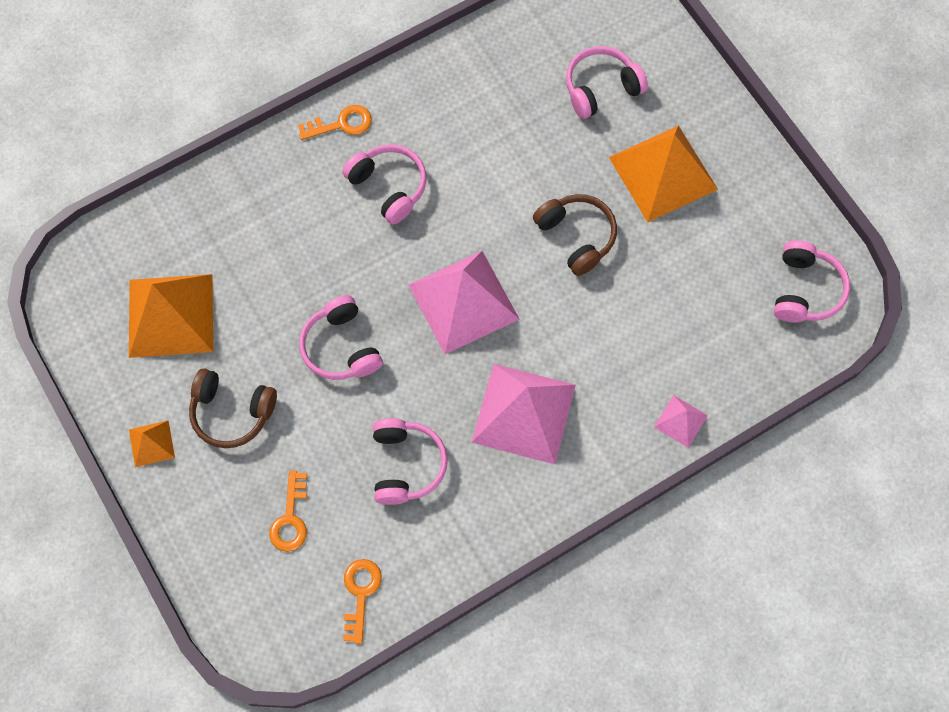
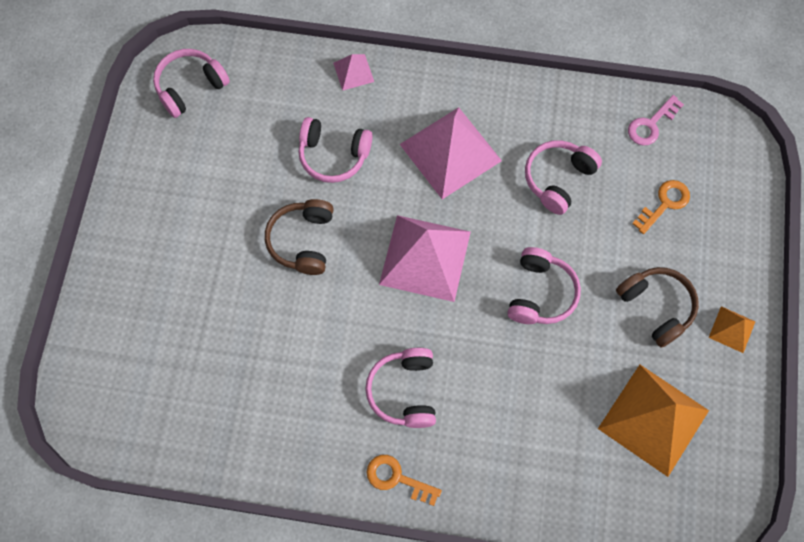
camera: 140 degrees left, 0 degrees up
orange key [343,559,382,644] -> pink key [628,95,684,146]
pink headphones [566,46,648,119] -> pink headphones moved to [298,117,372,183]
orange pyramid [609,125,718,222] -> none

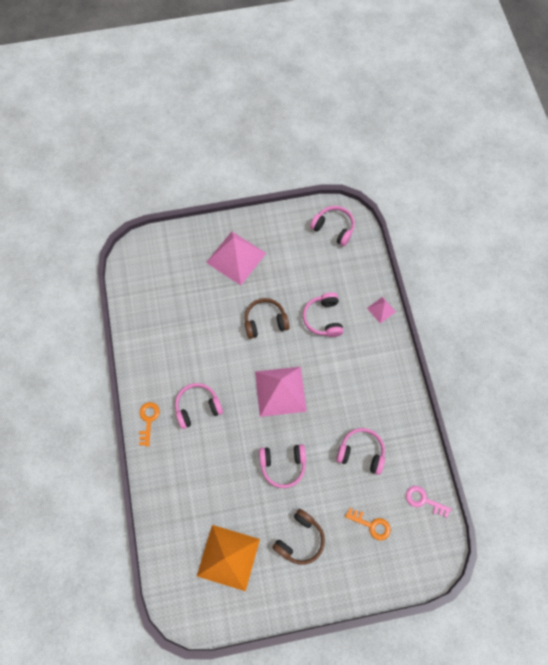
camera: 70 degrees right, 0 degrees up
pink pyramid [400,107,502,199] -> pink pyramid moved to [206,231,266,285]
orange pyramid [709,306,755,353] -> none

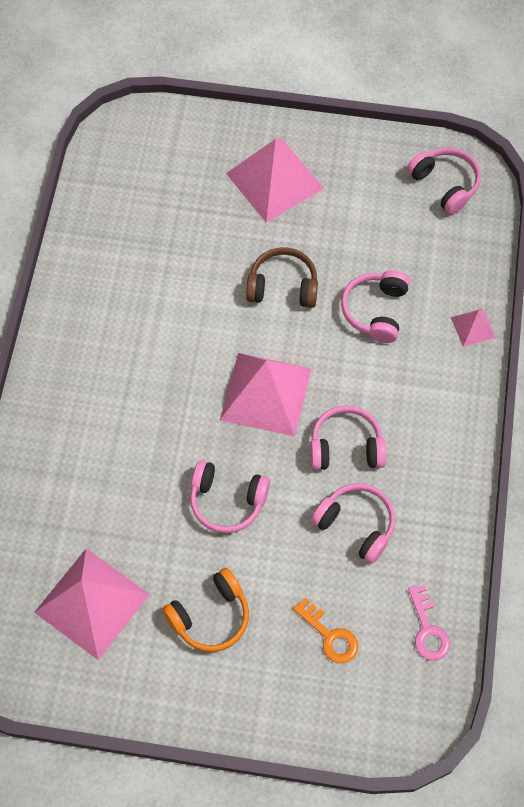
camera: 20 degrees right, 5 degrees down
orange key [139,402,160,447] -> none
pink headphones [175,383,223,429] -> pink headphones moved to [310,406,386,470]
orange pyramid [197,525,260,591] -> pink pyramid [34,548,150,660]
brown headphones [272,509,325,565] -> orange headphones [162,568,249,652]
pink key [406,486,451,518] -> pink key turned 150 degrees counterclockwise [408,585,450,661]

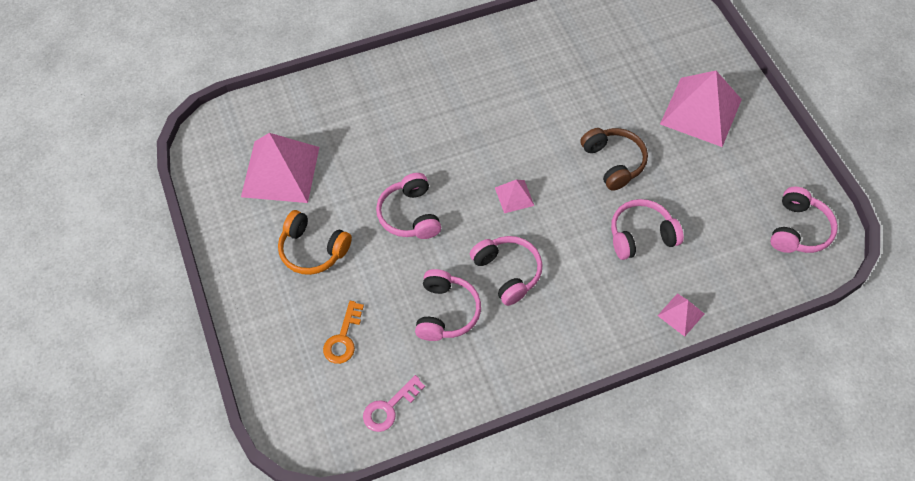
camera: 60 degrees right, 5 degrees down
pink pyramid [220,353,312,437] -> pink pyramid [495,180,534,213], size x0.47

